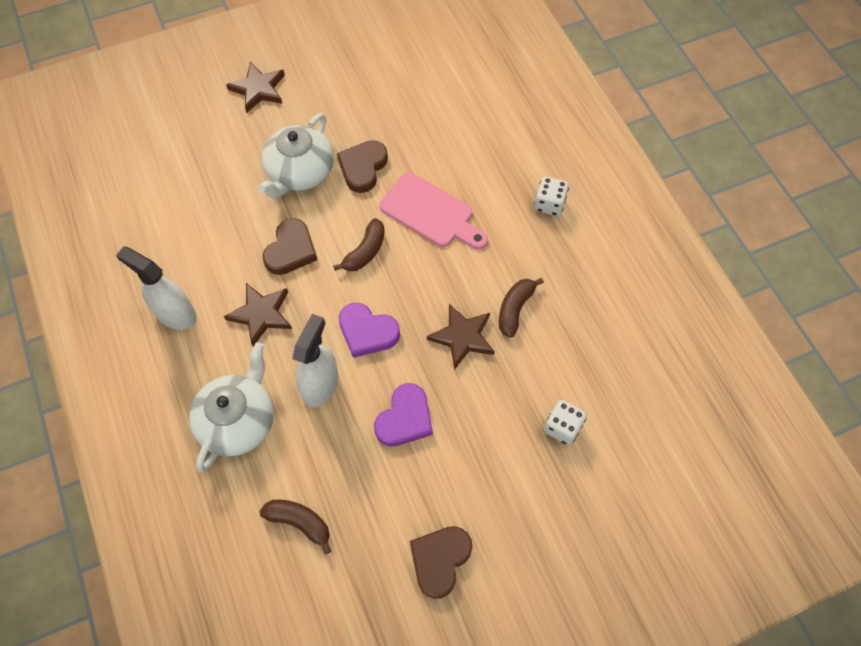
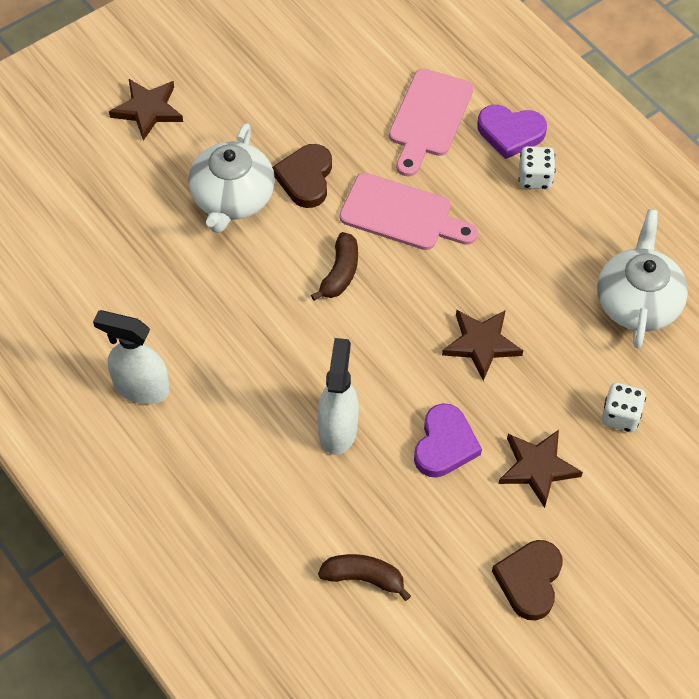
camera: 15 degrees left, 5 degrees down
white teapot [189,342,274,472] -> white teapot moved to [597,209,688,348]
brown star [224,283,292,347] -> brown star moved to [498,430,583,508]
brown heart [262,218,317,275] -> none
purple heart [339,303,400,358] -> purple heart moved to [477,105,547,159]
brown banana [499,278,544,338] -> none
none -> pink cutting board [389,68,473,177]

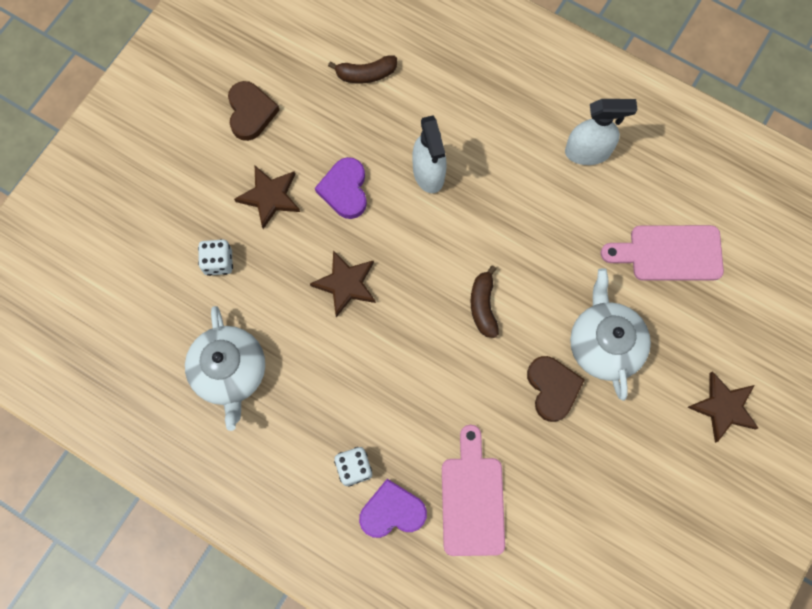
camera: 160 degrees right, 15 degrees up
pink cutting board [340,173,478,250] -> pink cutting board moved to [601,225,724,281]

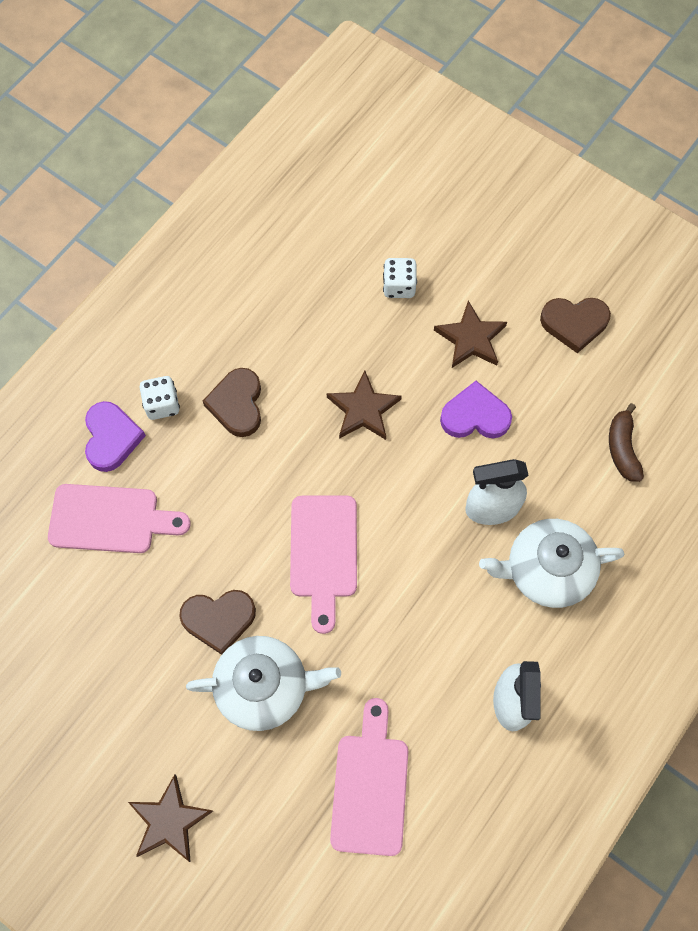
camera: 95 degrees right, 5 degrees down
white teapot [185,306,265,431] -> white teapot moved to [479,519,624,608]
brown banana [470,265,499,338] -> pink cutting board [290,496,357,634]
none -> brown heart [203,368,261,437]

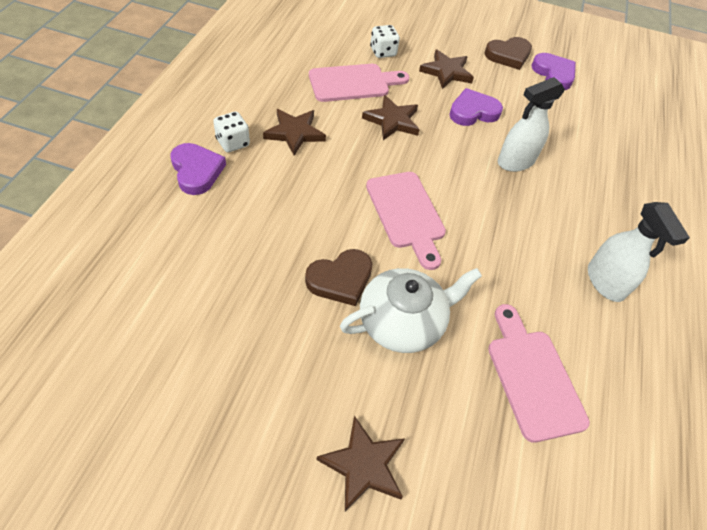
camera: 25 degrees left, 15 degrees down
pink cutting board [48,484,191,553] -> pink cutting board moved to [309,64,409,102]
brown heart [203,368,261,437] -> brown star [263,109,326,156]
white teapot [479,519,624,608] -> none
brown banana [609,403,644,482] -> none
none -> purple heart [532,53,576,90]

